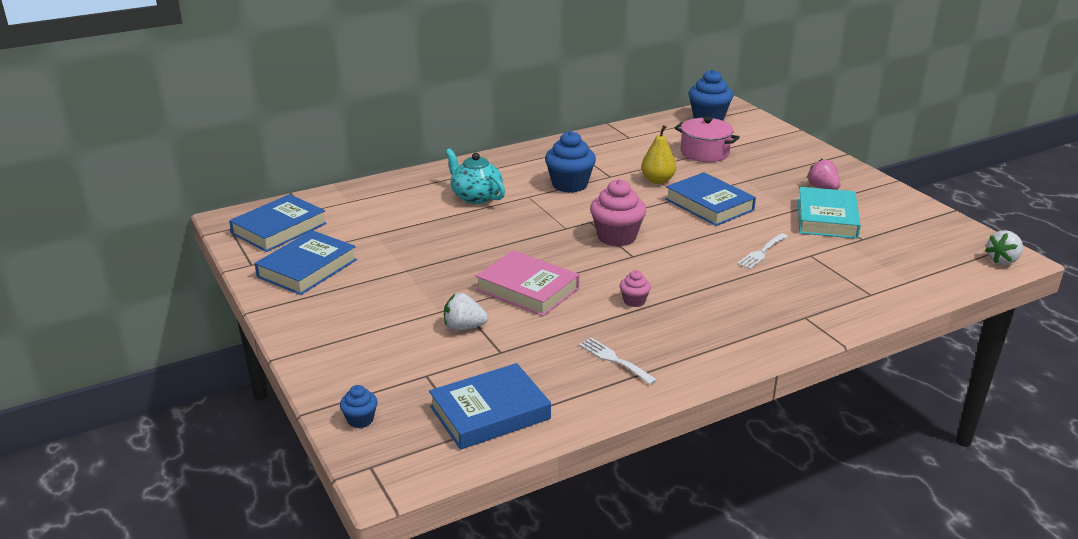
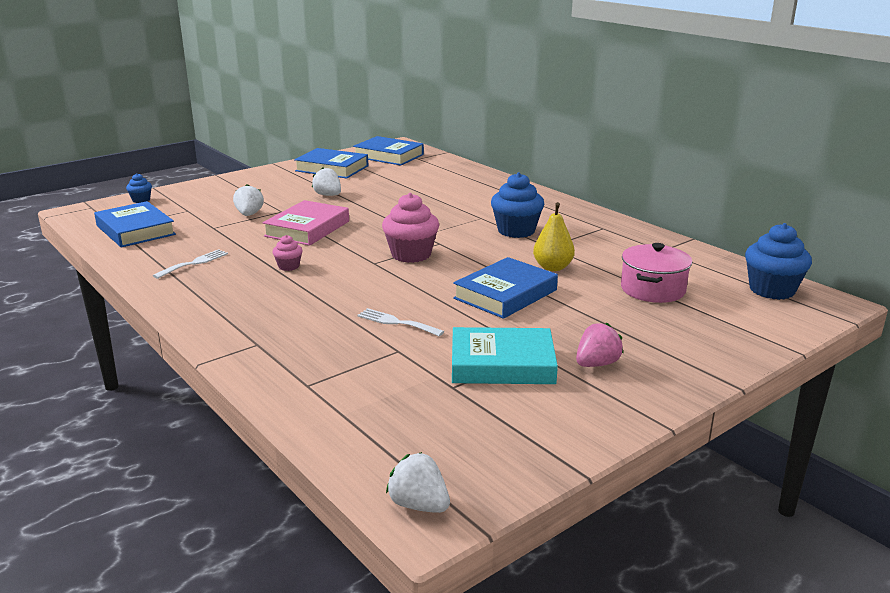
camera: 80 degrees right, 5 degrees down
turquoise teapot [445,148,505,204] -> none
none -> white strawberry [312,167,341,196]

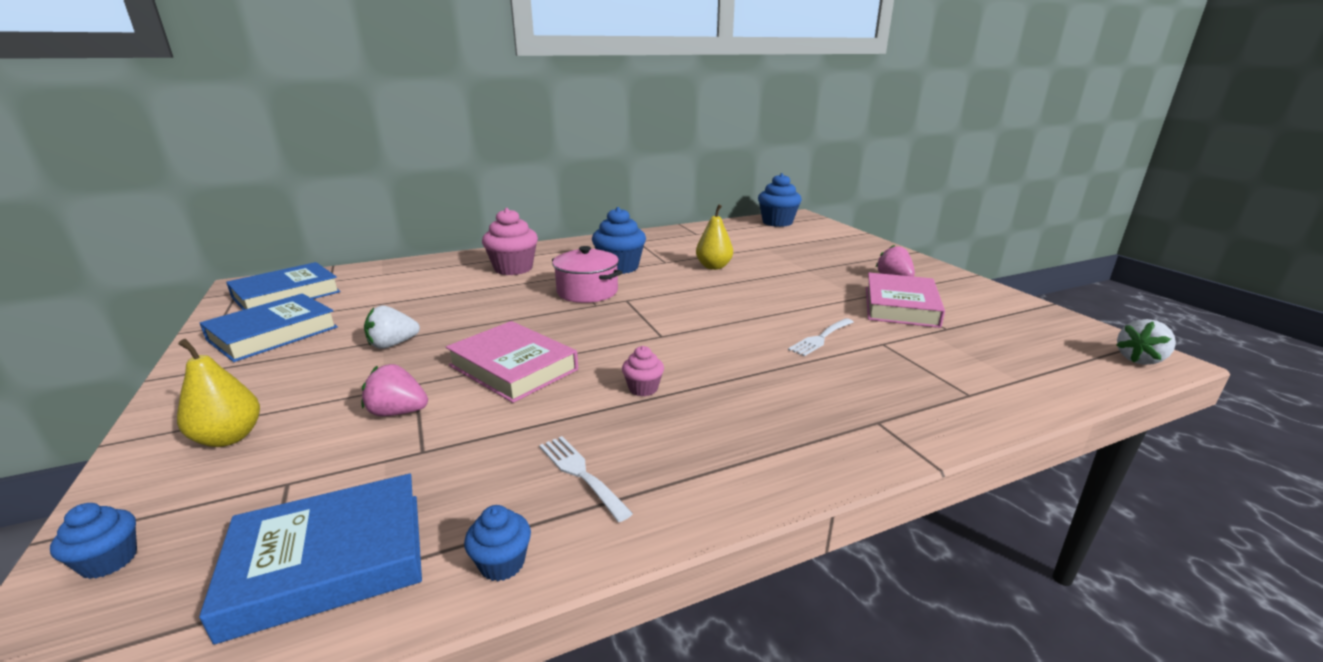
camera: 75 degrees left, 0 degrees up
white strawberry [233,184,264,216] -> pink strawberry [362,364,428,416]
pink cupcake [382,193,439,263] -> pink cupcake moved to [482,208,538,275]
turquoise book [452,327,558,384] -> pink book [866,273,945,328]
blue book [453,257,558,319] -> none
pink pot [621,243,692,303] -> pink pot moved to [552,246,622,303]
none -> yellow pear [177,339,260,447]
none -> blue cupcake [464,505,531,581]

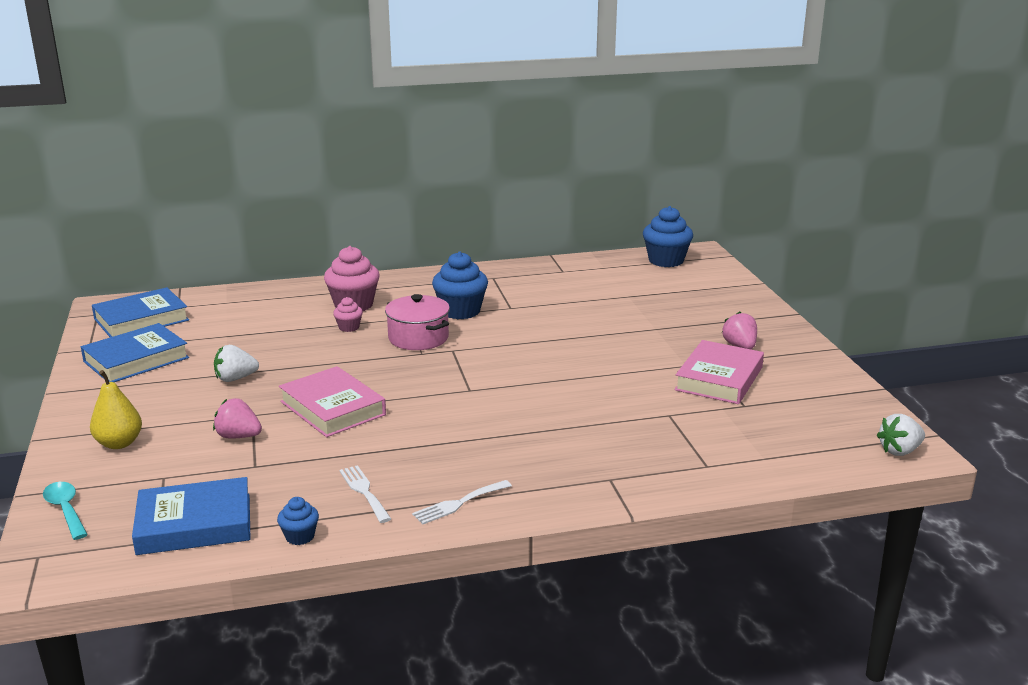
camera: 10 degrees right, 0 degrees up
blue cupcake [50,503,137,579] -> turquoise spoon [43,482,88,540]
pink cupcake [622,346,664,396] -> pink cupcake moved to [333,297,363,332]
yellow pear [696,204,733,270] -> none
white fork [788,318,854,356] -> white fork moved to [412,480,512,524]

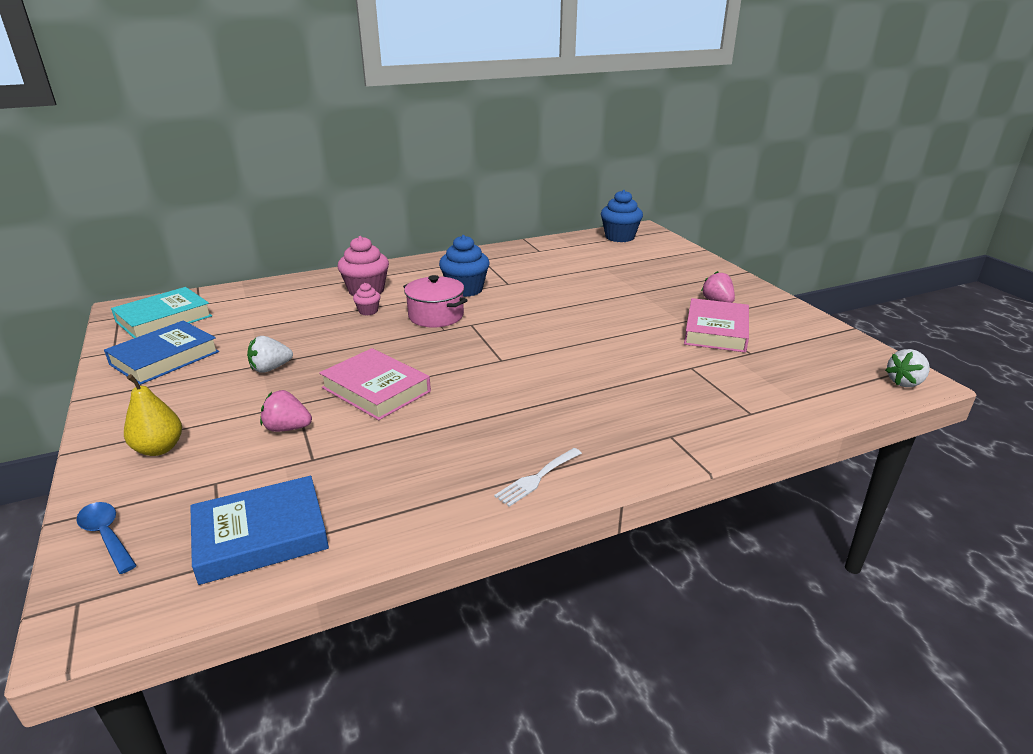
camera: 10 degrees left, 5 degrees up
turquoise spoon [43,482,88,540] -> blue spoon [76,502,137,574]
blue book [92,287,189,337] -> turquoise book [111,287,212,338]
blue cupcake [277,497,319,545] -> none
white fork [339,465,391,523] -> none

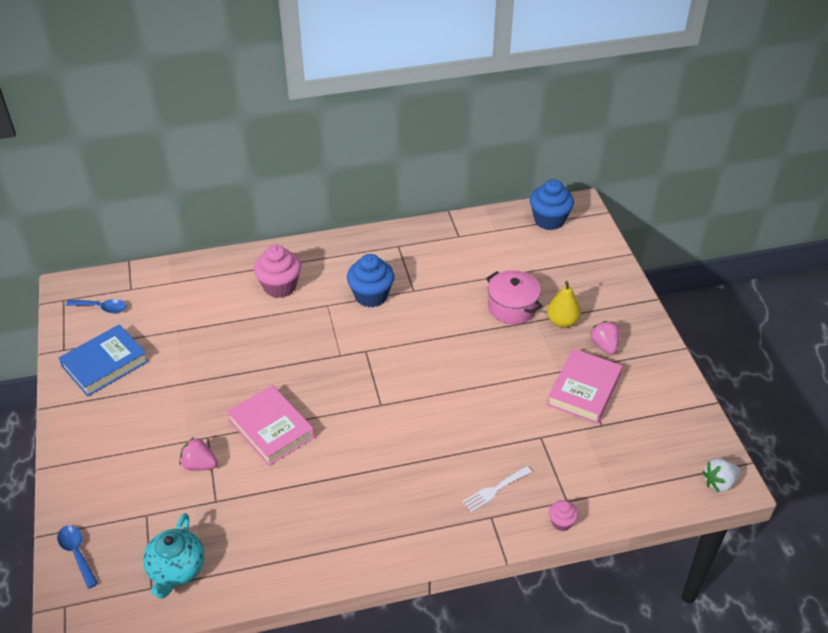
camera: 10 degrees right, 15 degrees up
turquoise book [111,287,212,338] -> blue spoon [66,299,127,313]
yellow pear [124,374,182,456] -> yellow pear moved to [547,281,581,328]
blue book [190,476,329,585] -> turquoise teapot [143,513,204,598]
white strawberry [247,336,293,373] -> none
pink cupcake [353,283,381,315] -> pink cupcake moved to [549,500,578,531]
pink pot [403,275,468,327] -> pink pot moved to [486,270,543,324]
white fork [494,448,582,507] -> white fork moved to [463,466,532,512]

